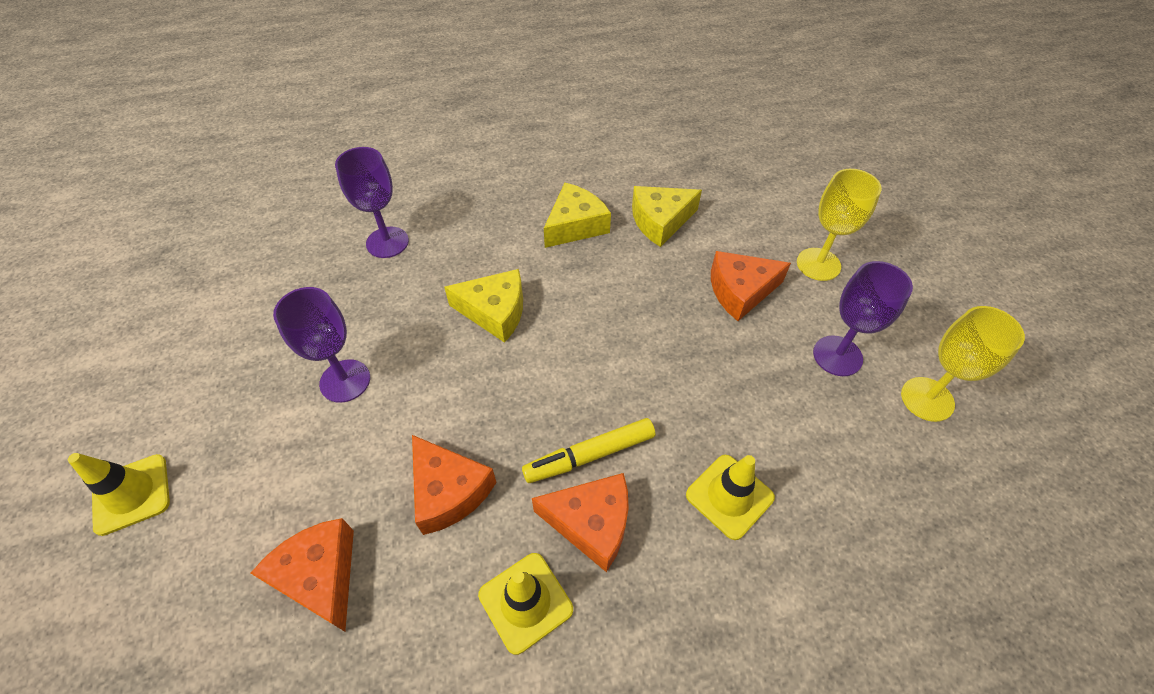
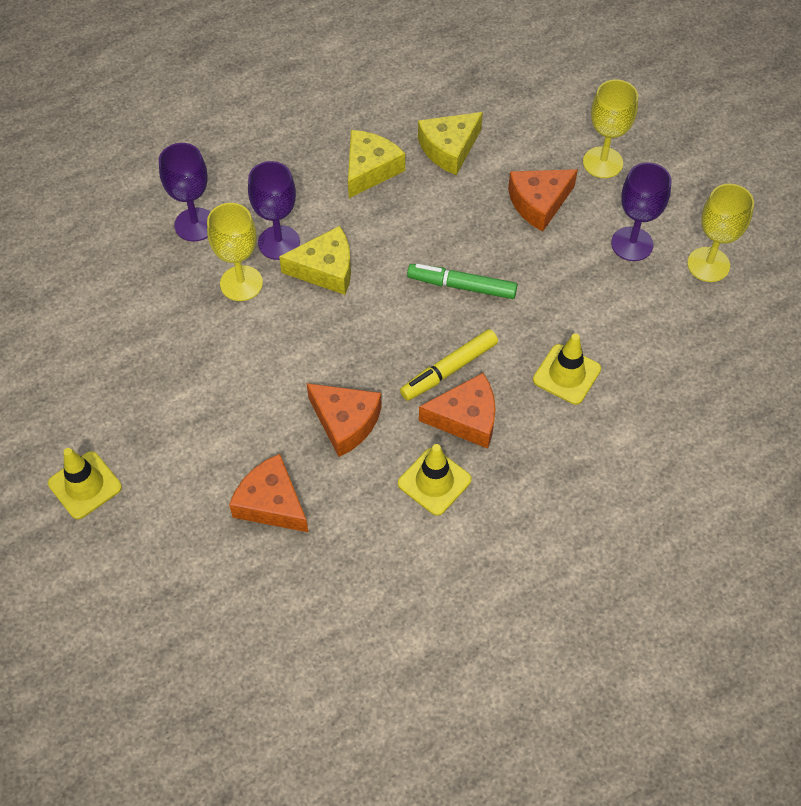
camera: 15 degrees left, 5 degrees up
purple goblet [273,287,370,403] -> purple goblet moved to [248,161,300,260]
none -> yellow goblet [207,203,263,301]
none -> green marker [407,264,517,299]

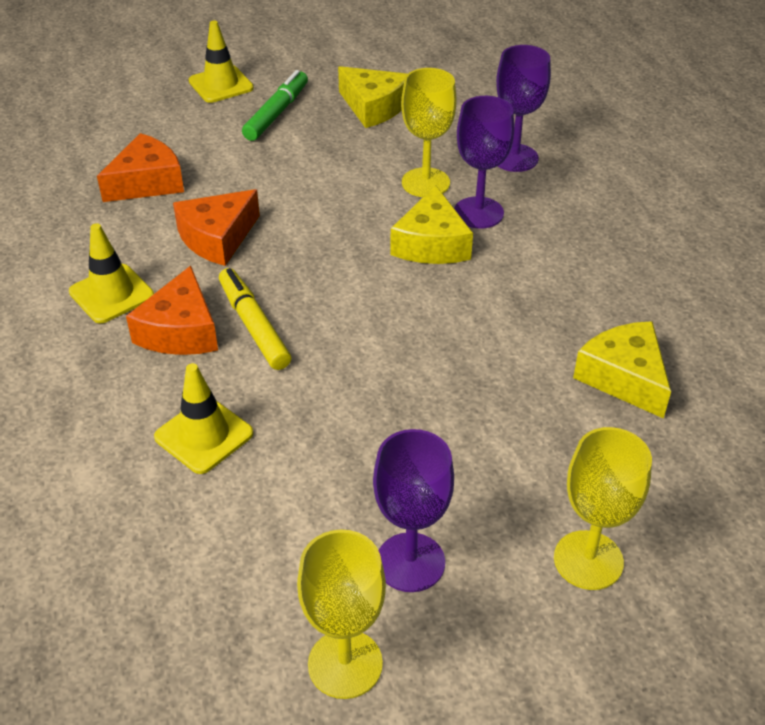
camera: 100 degrees right, 15 degrees down
yellow cheese [348,130,405,198] -> yellow cheese moved to [338,66,407,128]
green marker [407,264,517,299] -> green marker moved to [242,70,308,141]
orange cheese [508,169,578,232] -> none

